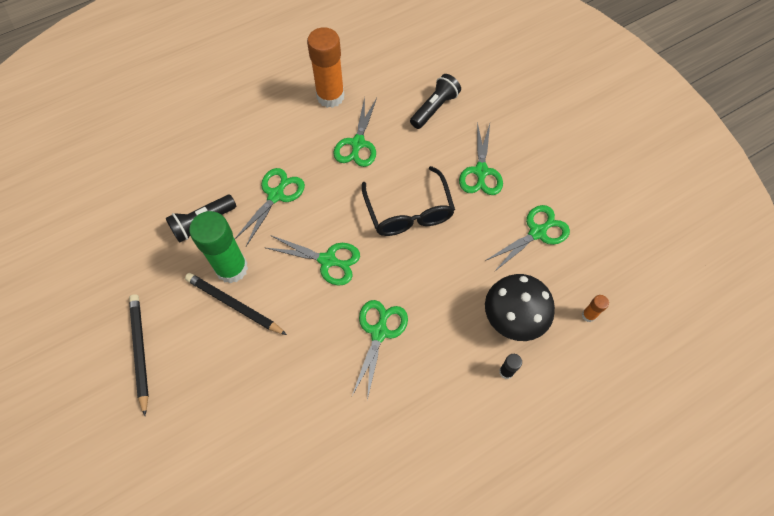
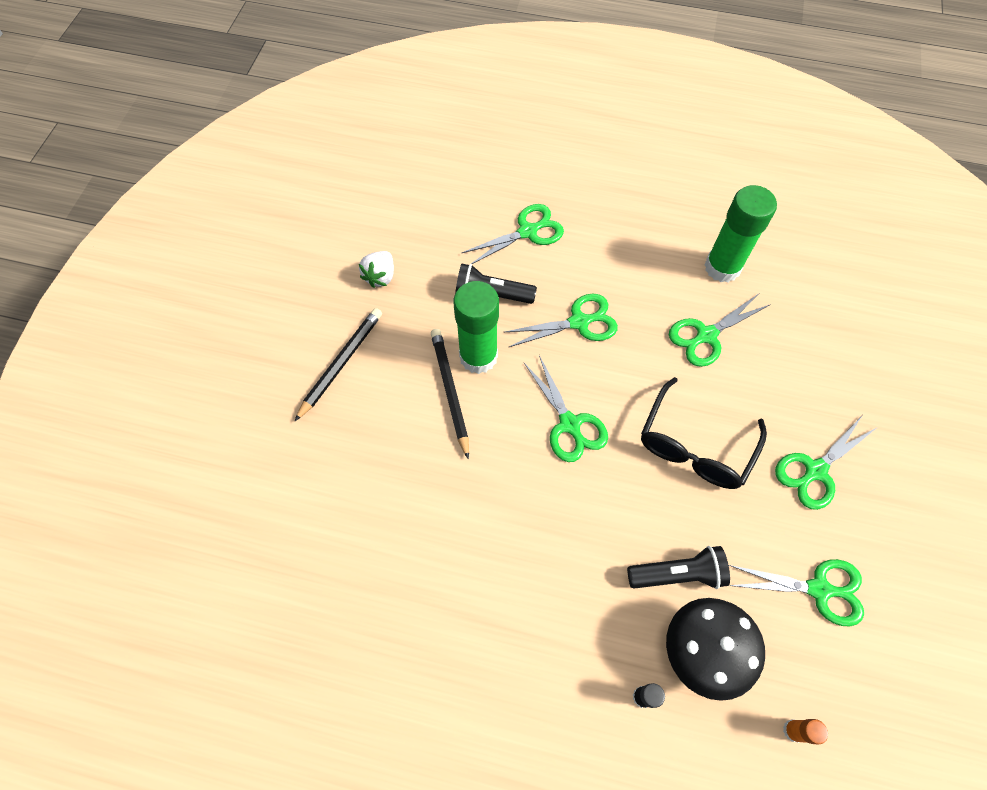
camera: 45 degrees right, 0 degrees up
orange glue stick [307,27,344,108] -> green glue stick [704,185,777,282]
green scissors [352,300,408,400] -> green scissors moved to [461,204,564,264]
black flashlight [410,74,461,129] -> black flashlight moved to [627,546,730,589]
none -> white strawberry [359,251,394,288]

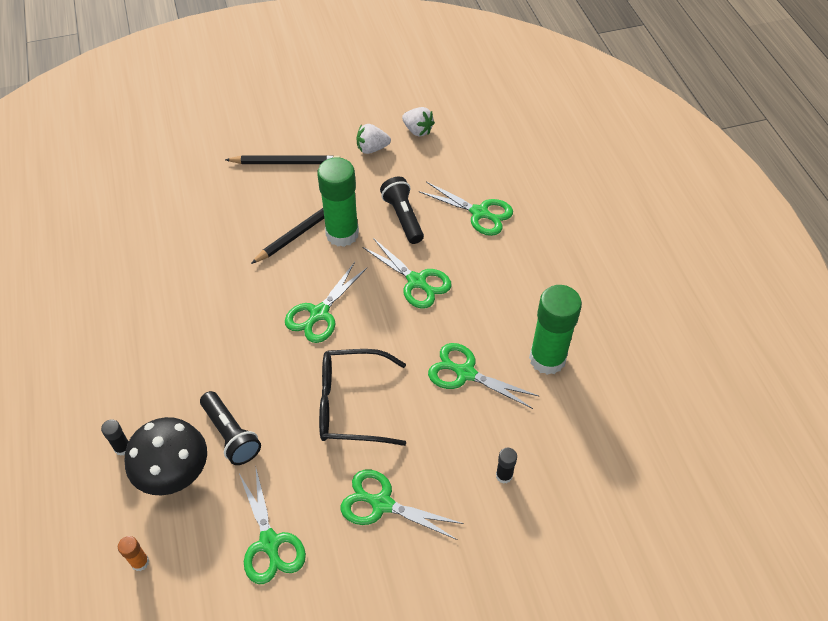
camera: 60 degrees right, 10 degrees down
none -> white strawberry [402,107,435,137]
none -> black glue stick [496,448,517,484]

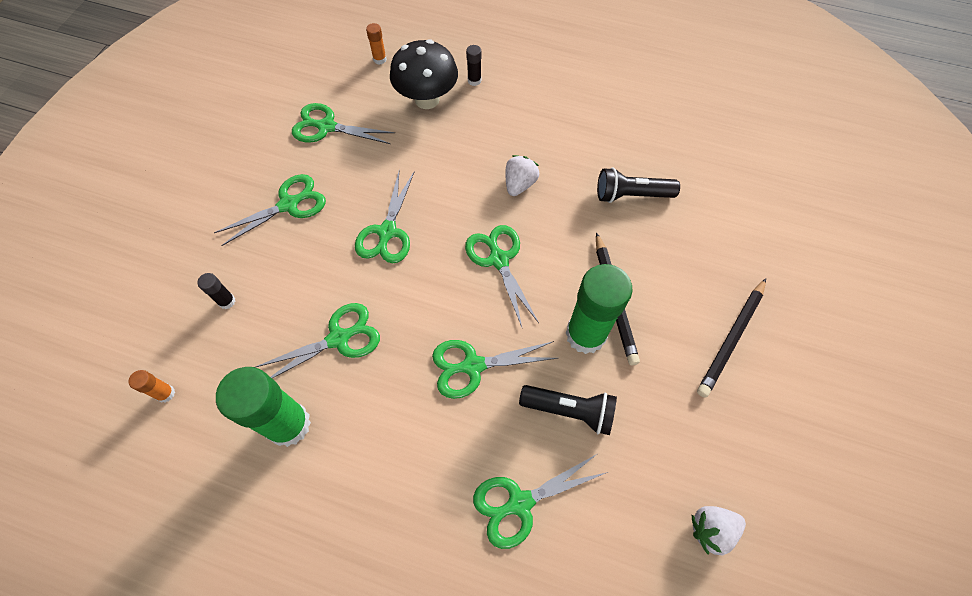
camera: 125 degrees right, 10 degrees up
black flashlight [200,391,261,465] -> black flashlight moved to [597,168,680,203]
black glasses [319,349,406,446] -> green scissors [355,171,415,263]
white strawberry [357,124,391,154] -> white strawberry moved to [505,155,539,196]
none -> orange glue stick [128,370,175,402]

